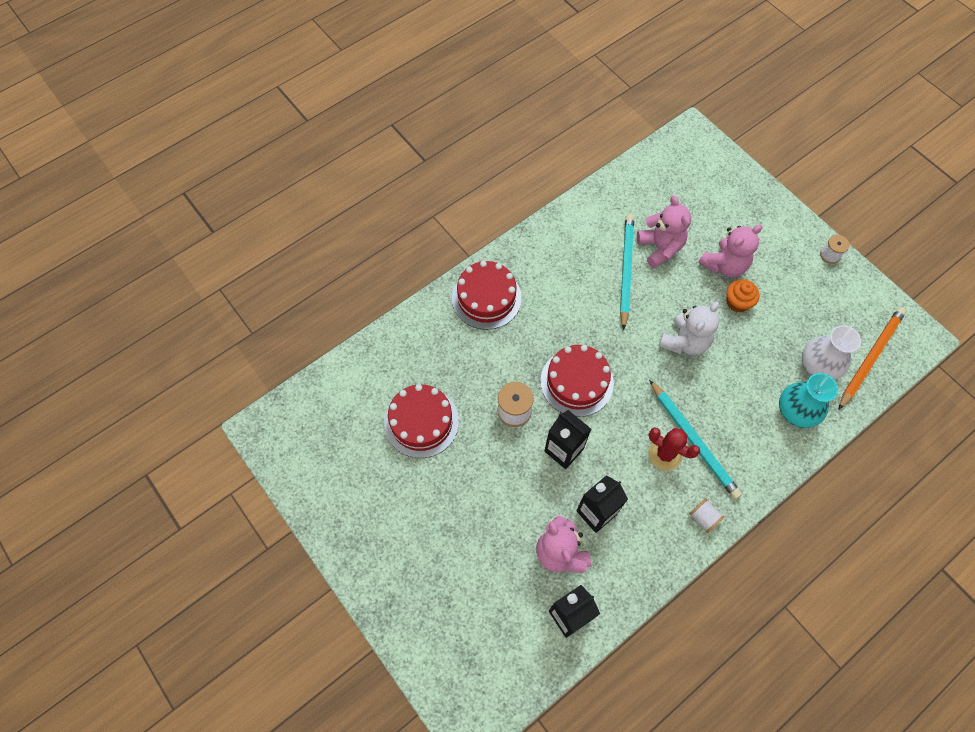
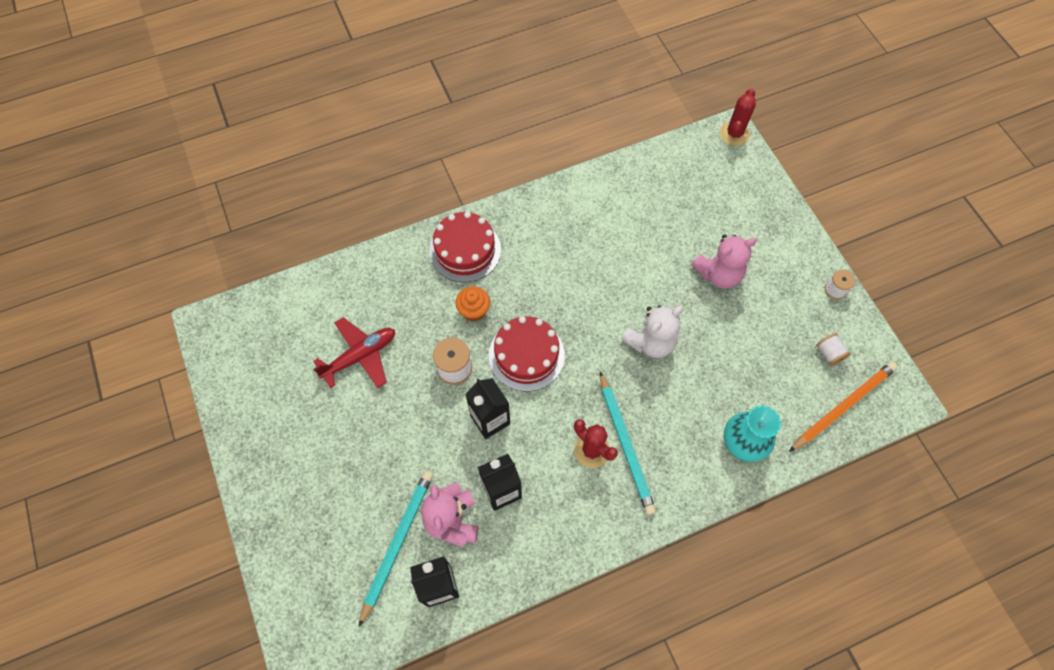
camera: 15 degrees right, 0 degrees up
red cake [384,384,459,458] -> red plane [313,317,395,388]
turquoise pencil [620,214,634,330] -> turquoise pencil moved to [359,471,433,627]
pink teddy bear [637,195,691,268] -> none
white spool [689,498,724,533] -> white spool moved to [816,333,851,366]
orange cupcake [727,279,760,313] -> orange cupcake moved to [456,286,490,321]
white vase [802,325,861,380] -> none
none -> red cactus [720,89,756,146]

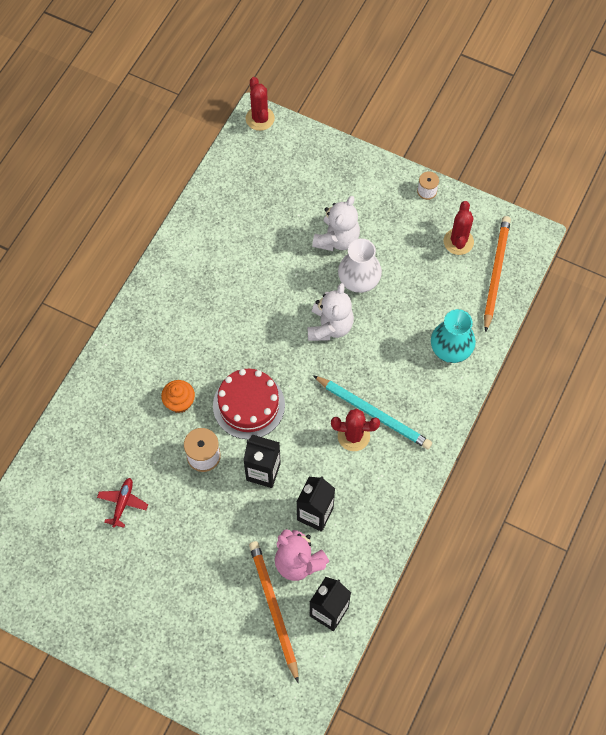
camera: 40 degrees left, 0 degrees up
red plane [313,317,395,388] -> red plane [97,478,148,528], size x0.62
turquoise pencil [359,471,433,627] -> orange pencil [249,541,299,683]
red cake [429,211,501,282] -> none
pink teddy bear [691,235,757,288] -> white teddy bear [312,196,360,251]
white spool [816,333,851,366] -> red cactus [444,201,474,255]
none -> white vase [338,238,382,293]

